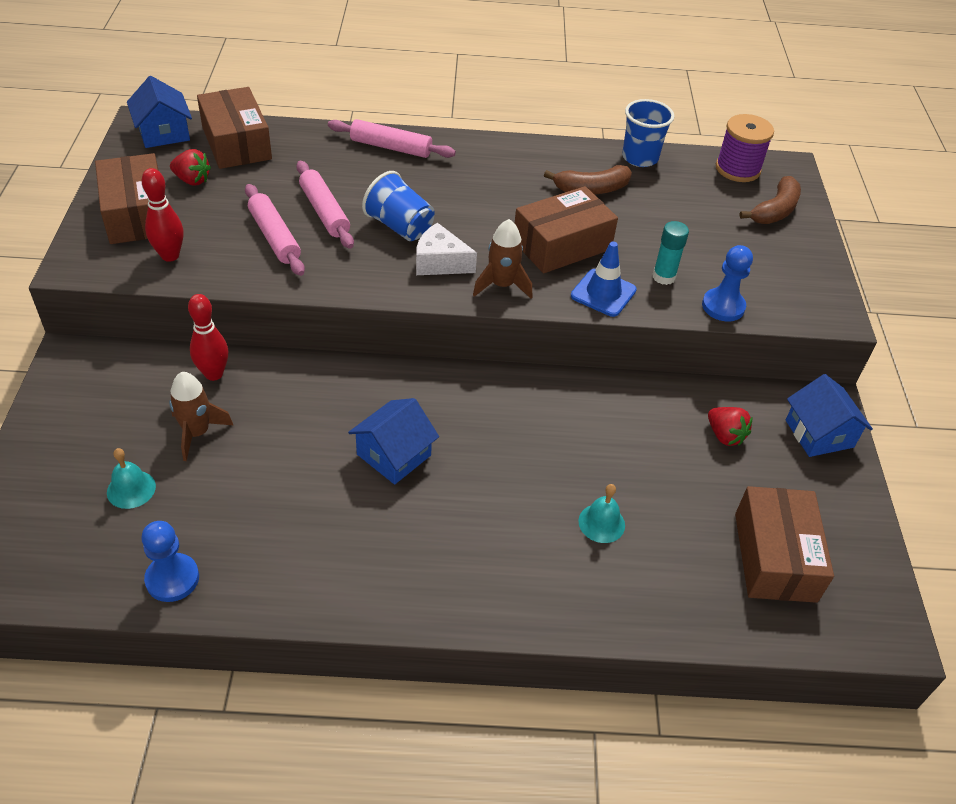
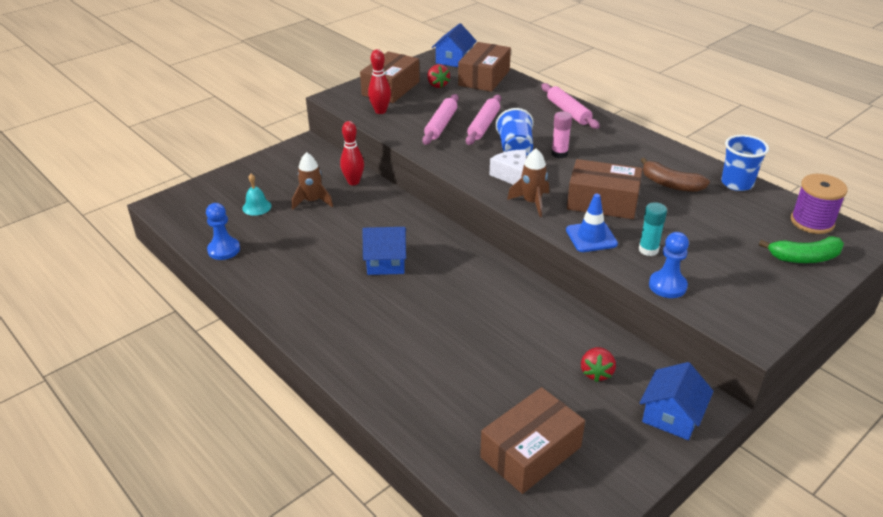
camera: 50 degrees right, 10 degrees down
turquoise bell [578,484,625,543] -> none
brown banana [739,176,801,224] -> green banana [759,236,844,263]
none -> pink glue stick [551,111,572,158]

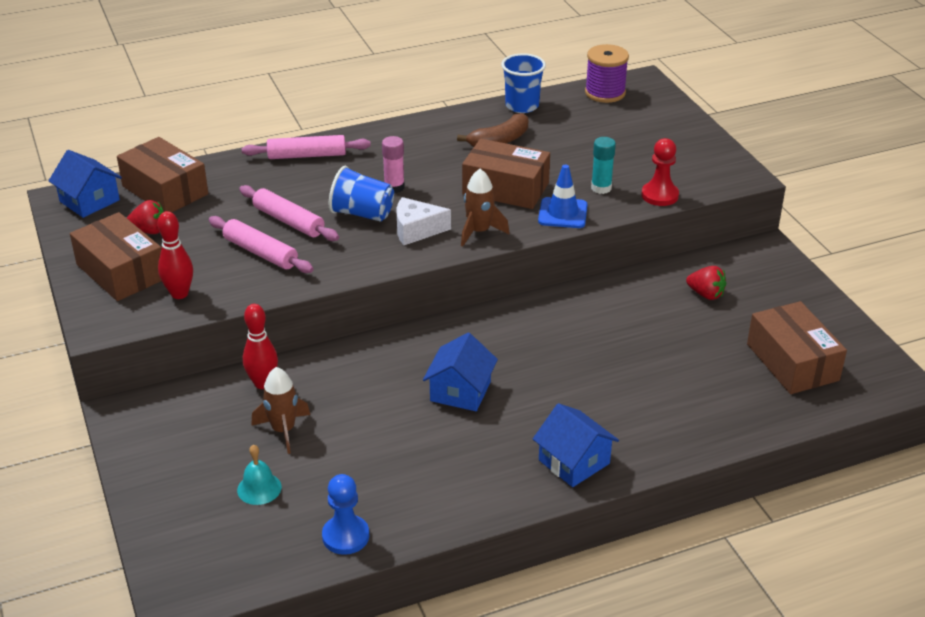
camera: 70 degrees left, 0 degrees up
brown box [567,159,642,219] -> brown box turned 75 degrees clockwise [462,139,550,209]
blue house [640,362,714,440] -> blue house moved to [533,403,619,487]
blue pawn [649,232,689,298] -> red pawn [641,138,679,206]
green banana [759,236,844,263] -> none

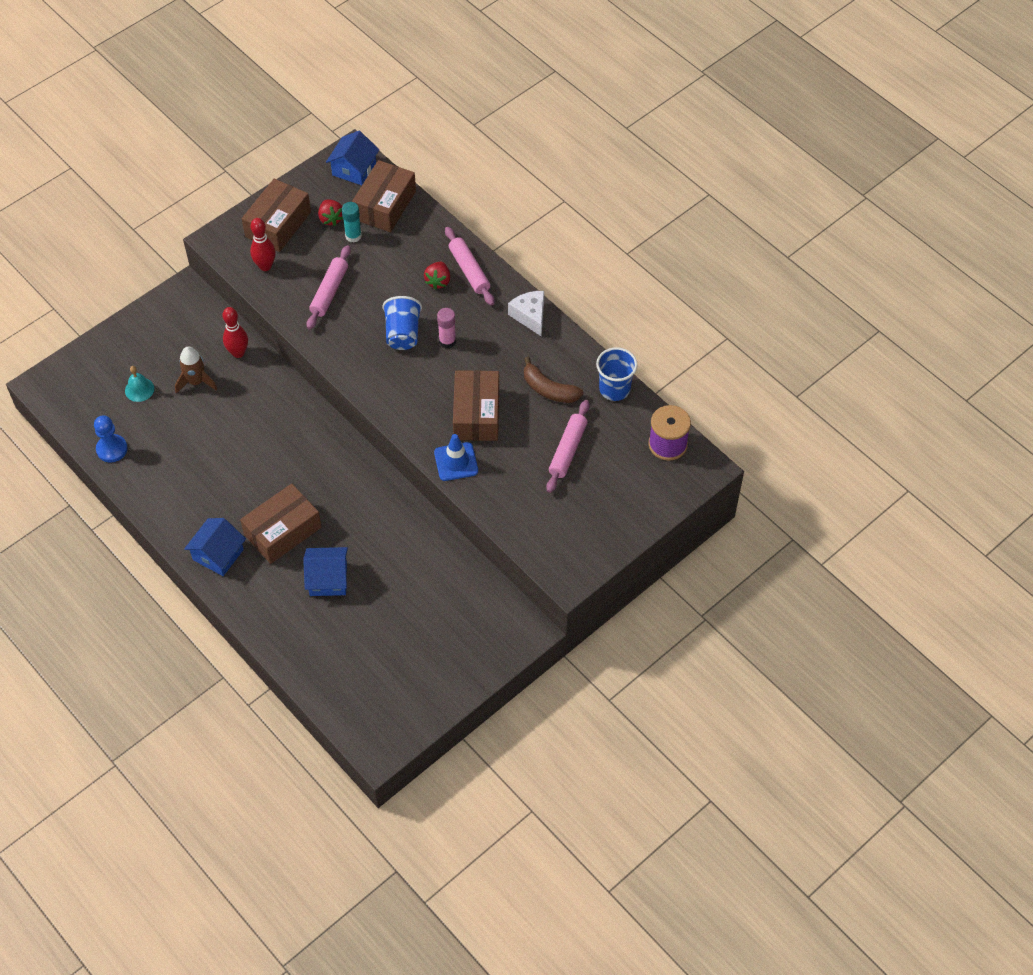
camera: 70 degrees right, 20 degrees up
pink rolling pin [239,185,339,241] -> pink rolling pin moved to [546,400,590,493]
white cheese [396,197,451,245] -> white cheese moved to [508,291,544,336]
blue house [423,333,498,411] -> blue house moved to [303,547,348,596]
brown rocket [461,169,509,247] -> none
turquoise glue stick [591,137,616,194] -> turquoise glue stick moved to [342,202,362,243]
red pawn [641,138,679,206] -> none
red strawberry [686,266,726,300] -> red strawberry moved to [424,262,450,290]
brown box [747,301,847,394] -> brown box moved to [240,484,322,564]

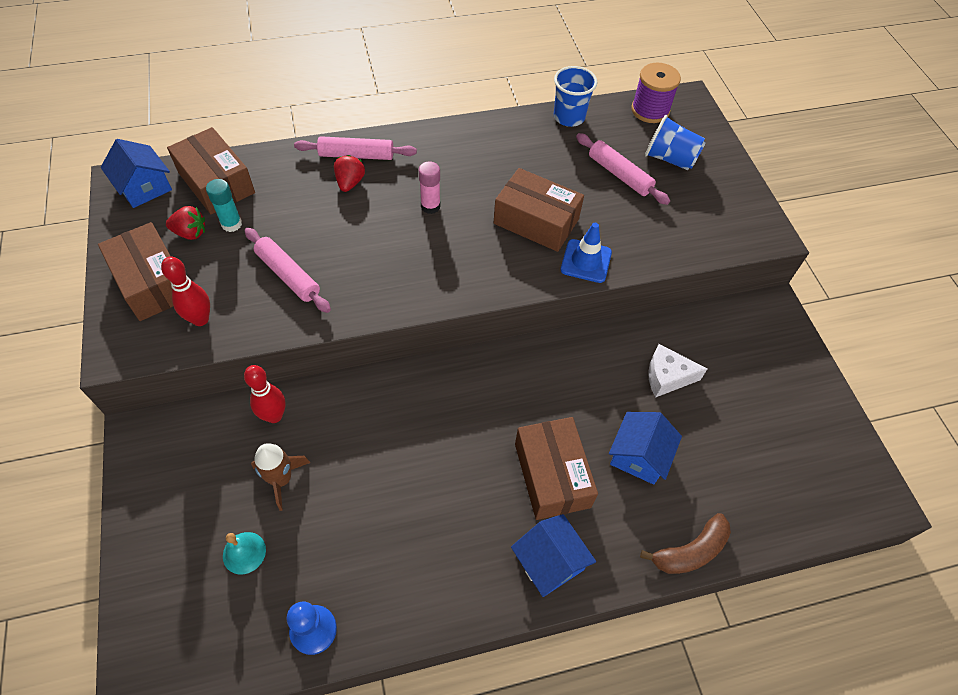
camera: 65 degrees left, 0 degrees up
blue cup [382,296,422,350] -> blue cup moved to [645,115,706,170]
red strawberry [424,262,450,290] -> red strawberry turned 120 degrees counterclockwise [334,155,365,192]
white cheese [508,291,544,336] -> white cheese moved to [648,344,708,398]
brown banana [524,357,583,403] -> brown banana moved to [640,513,731,574]

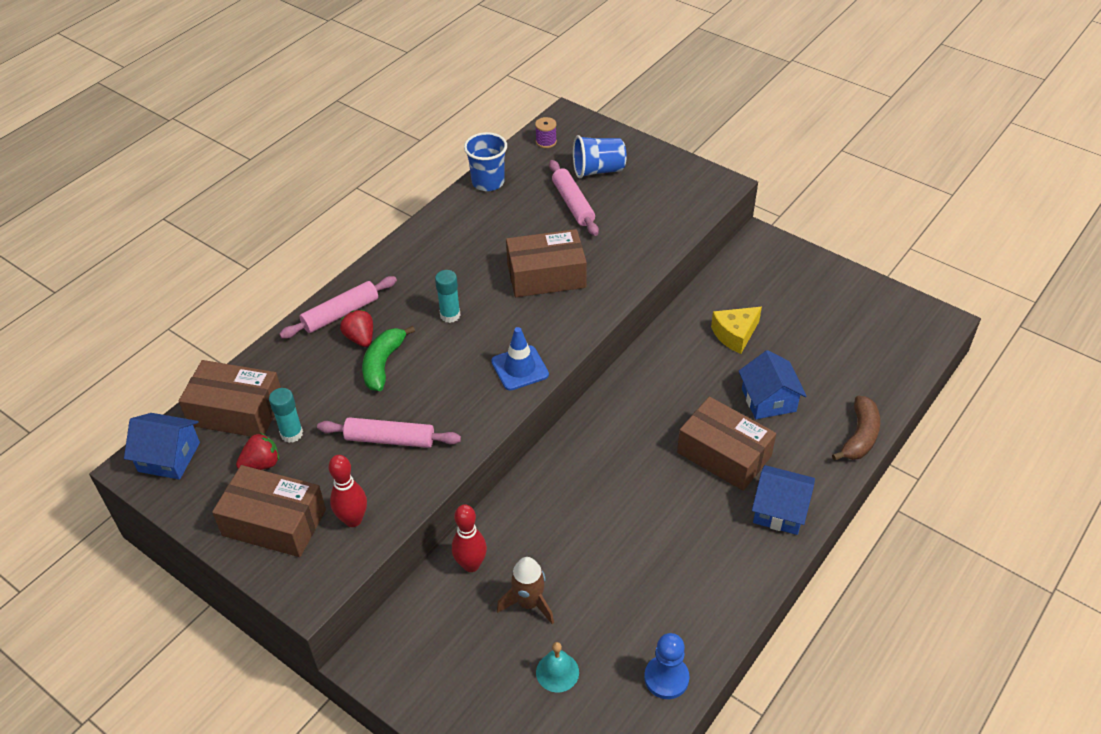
camera: 35 degrees left, 10 degrees down
pink glue stick [419,161,441,214] -> turquoise glue stick [435,270,461,323]
blue traffic cone [561,223,612,283] -> blue traffic cone moved to [491,327,549,391]
pink rolling pin [576,133,670,205] -> pink rolling pin turned 60 degrees clockwise [549,160,599,236]
purple spool [631,63,681,123] -> purple spool [535,117,557,148], size x0.54
white cheese [648,344,708,398] -> yellow cheese [711,307,762,354]
none -> green banana [362,326,415,391]

